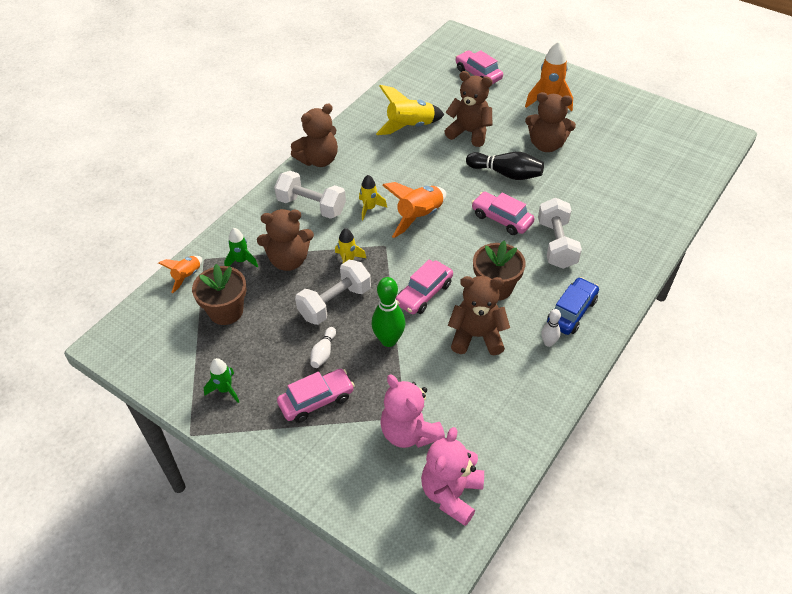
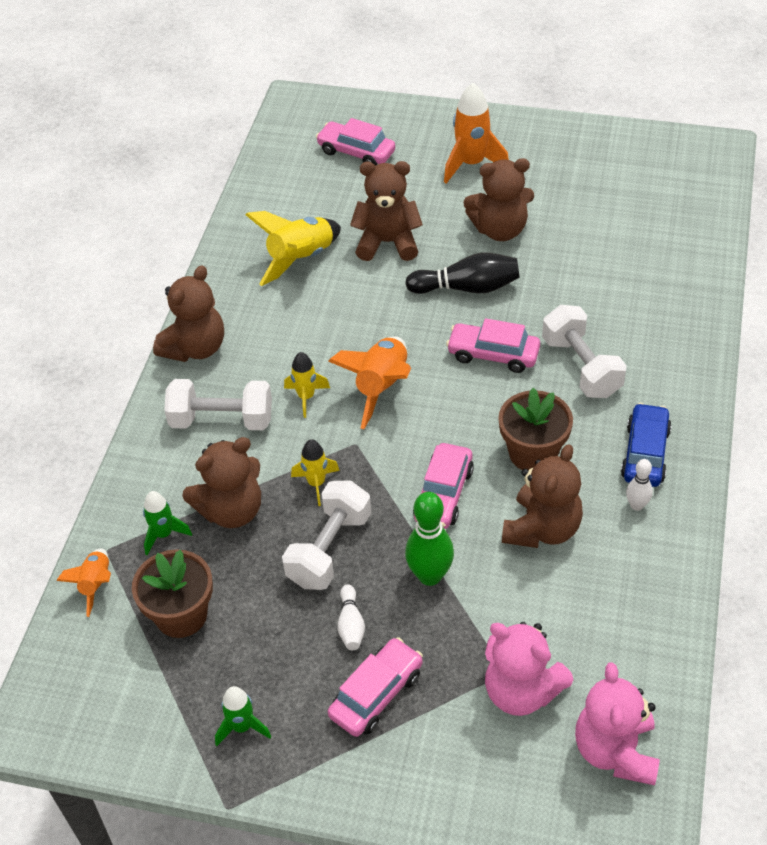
camera: 20 degrees left, 0 degrees up
brown teddy bear [448,276,510,355] -> brown teddy bear turned 135 degrees clockwise [502,444,583,548]

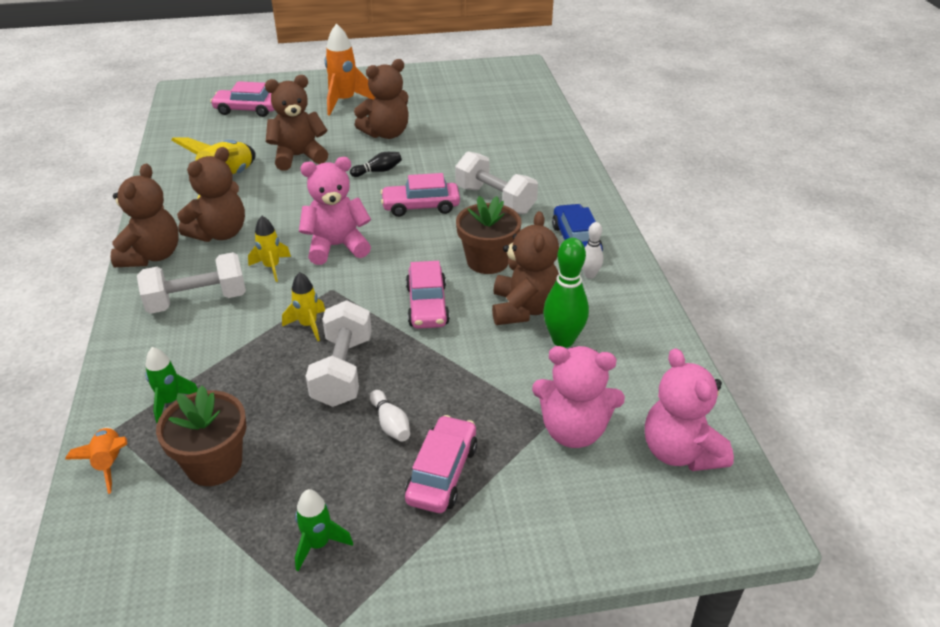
camera: 25 degrees left, 10 degrees down
brown teddy bear [182,437,261,528] -> brown teddy bear moved to [177,147,245,242]
orange rocket [328,336,411,429] -> pink teddy bear [299,157,371,265]
black bowling pin [405,252,520,294] -> black bowling pin [350,152,402,177], size x0.56
green bowling pin [405,492,454,586] -> green bowling pin moved to [543,238,589,348]

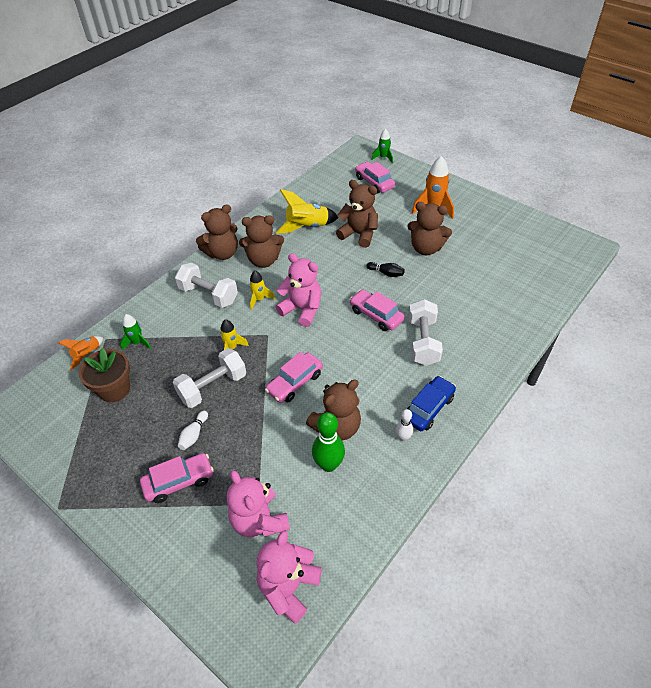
camera: 50 degrees right, 10 degrees up
green rocket [295,489,353,571] -> green rocket moved to [371,129,393,164]
brown flower pot [456,196,521,274] -> none

